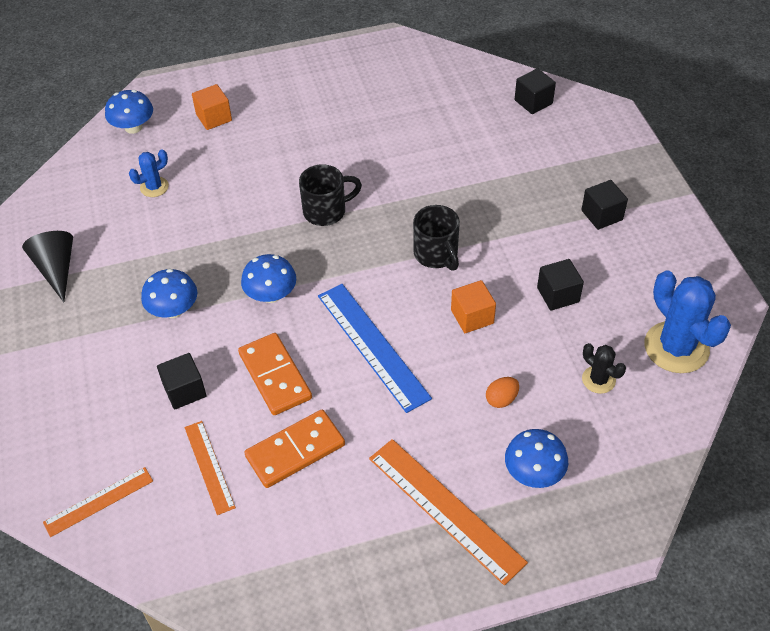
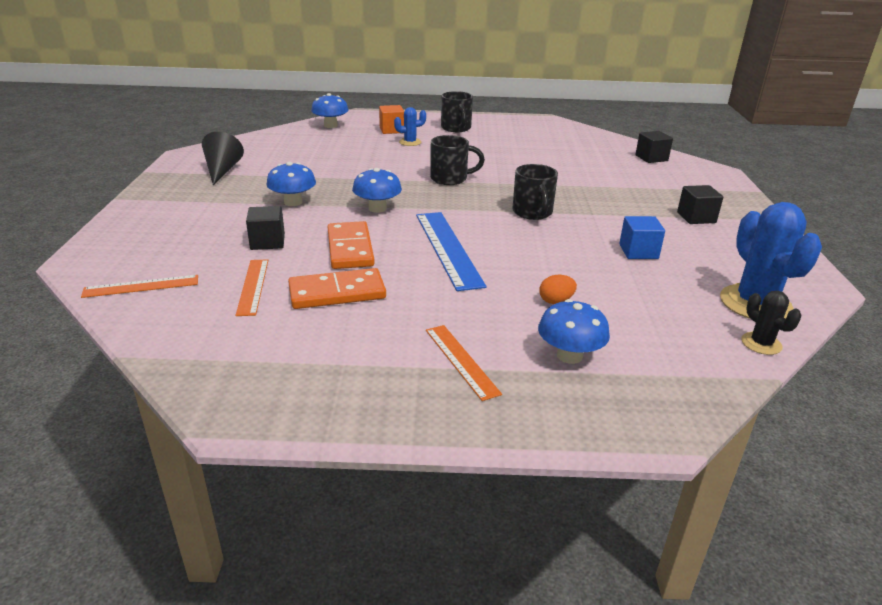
camera: 15 degrees right, 20 degrees down
blue cactus [129,150,169,197] -> blue cactus moved to [394,107,426,146]
orange ruler [369,439,528,585] -> orange ruler [426,325,502,401], size x0.59
orange cube [451,280,496,333] -> none
black cube [537,259,584,311] -> blue cube [619,216,665,259]
black cactus [582,343,626,394] -> black cactus moved to [741,291,801,355]
none -> black mug [441,91,473,132]

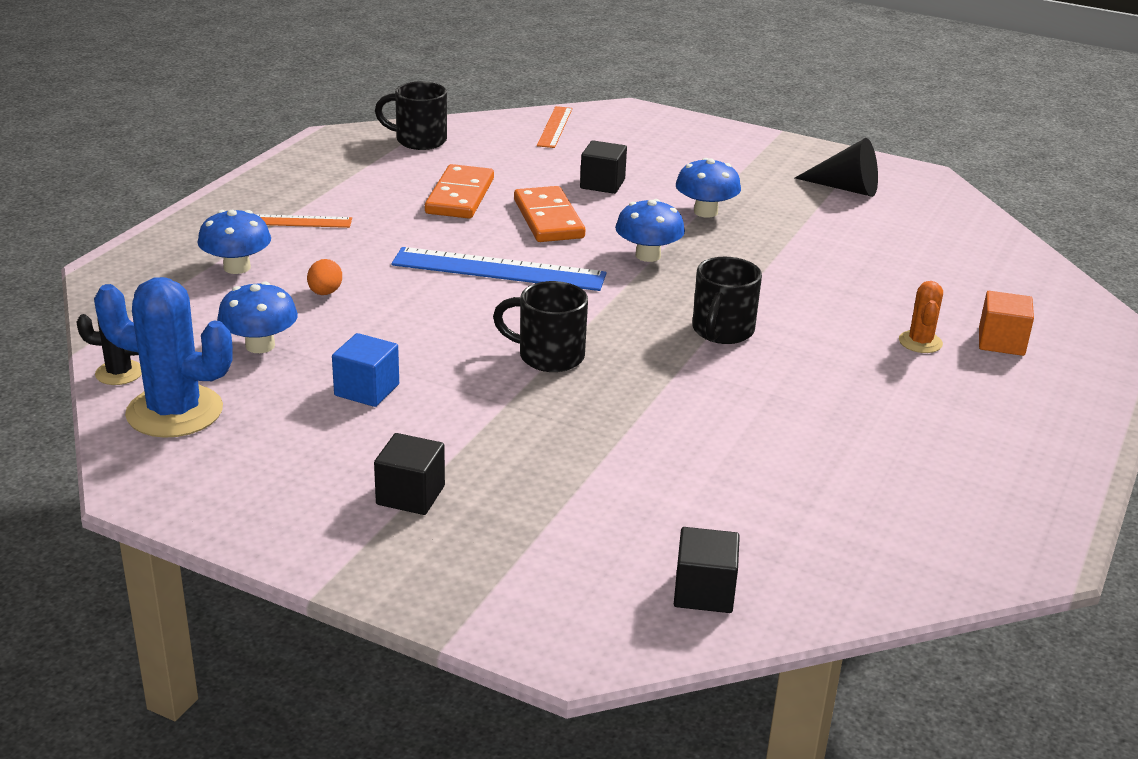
camera: 115 degrees right, 0 degrees up
orange ruler [236,259,268,316] -> none
blue mushroom [311,93,348,128] -> blue mushroom moved to [217,282,298,353]
orange domino [327,221,375,269] -> orange domino turned 60 degrees clockwise [514,186,585,242]
blue cactus [394,107,426,146] -> orange cactus [899,281,943,353]
black mug [441,91,473,132] -> black mug moved to [375,81,447,150]

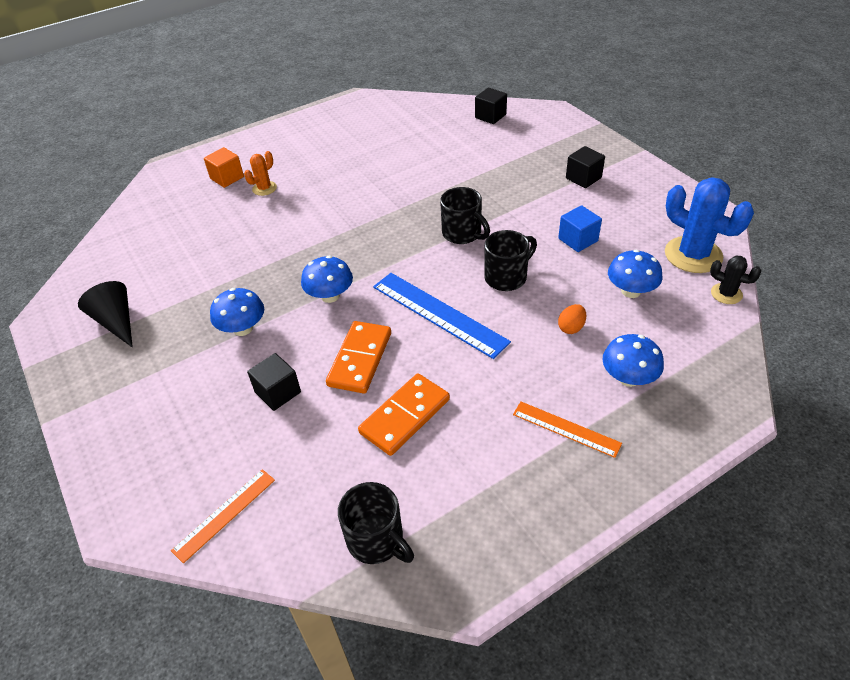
camera: 145 degrees left, 15 degrees up
black mug [692,257,762,344] -> black mug moved to [484,230,537,291]

